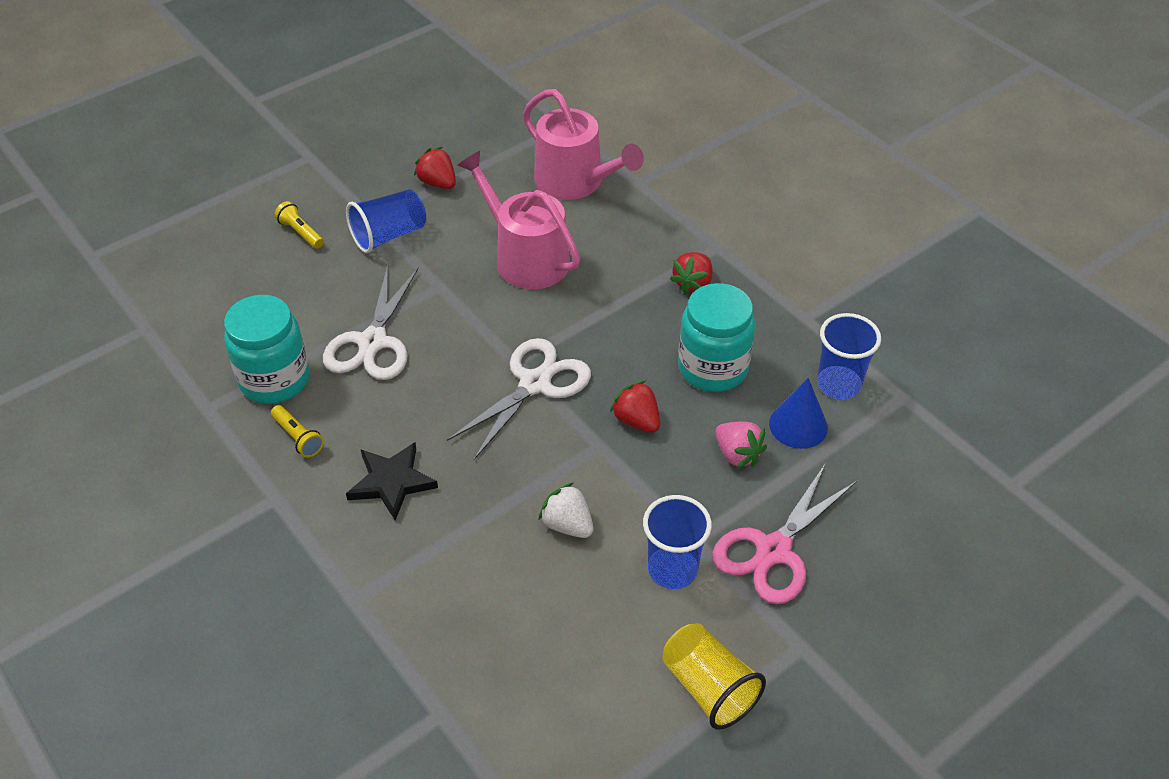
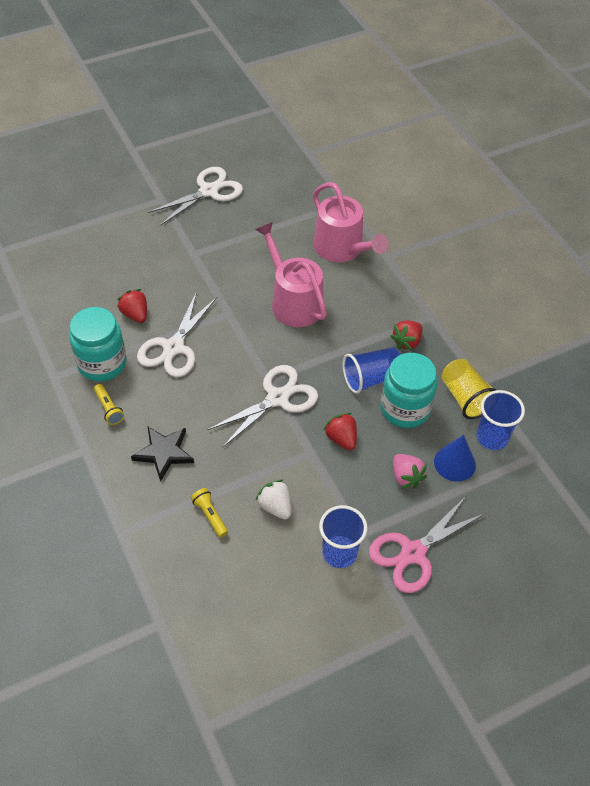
camera: 10 degrees right, 5 degrees up
yellow flashlight [274,201,324,249] -> yellow flashlight moved to [191,488,228,538]
blue cup [346,189,426,253] -> blue cup moved to [343,347,401,394]
red strawberry [414,147,456,189] -> red strawberry moved to [117,289,147,323]
yellow cup [662,623,766,730] -> yellow cup moved to [441,359,496,419]
none -> white scissors [148,167,243,226]

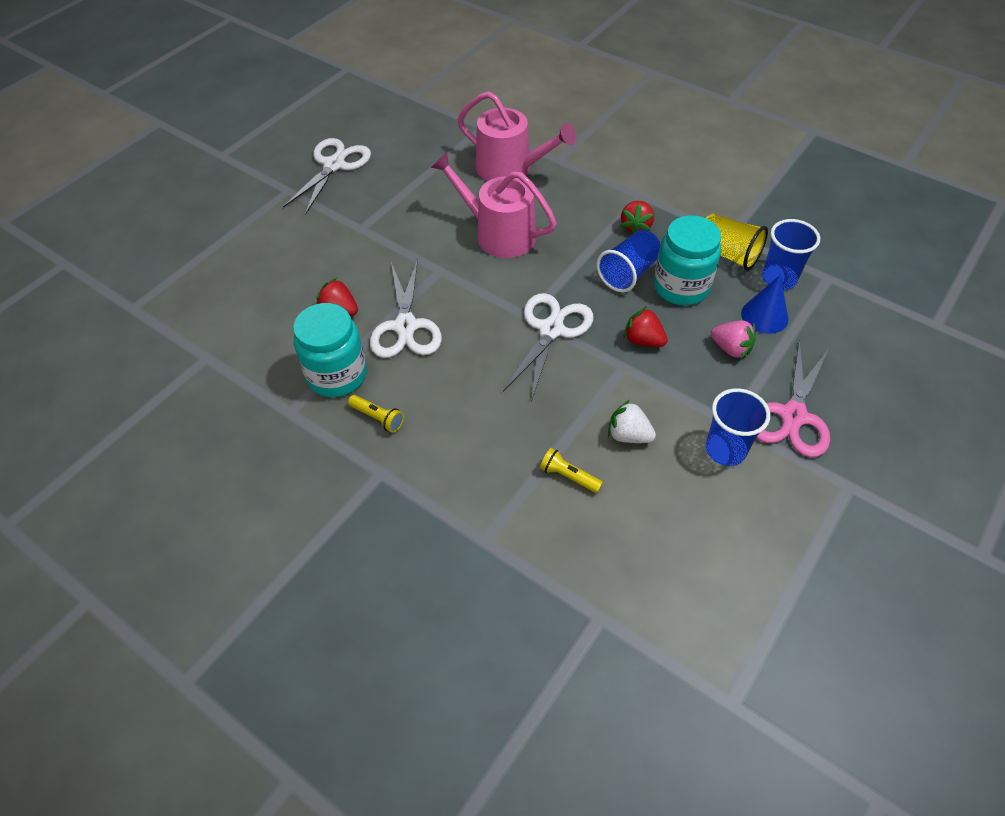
camera: 25 degrees left, 0 degrees up
black star [131,427,194,481] -> none

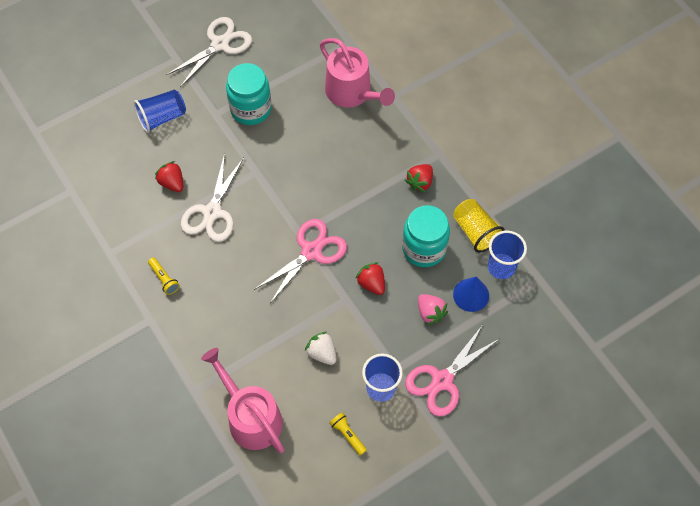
camera: 20 degrees right, 10 degrees up
turquoise jar [293,303,367,397] -> turquoise jar moved to [226,63,272,125]
pink watering can [431,152,557,258] -> pink watering can moved to [201,348,284,453]
white scissors [503,293,593,402] -> pink scissors [254,219,347,303]
yellow flashlight [540,448,603,493] -> yellow flashlight moved to [329,412,367,456]
blue cup [597,230,661,292] -> blue cup moved to [134,90,186,133]

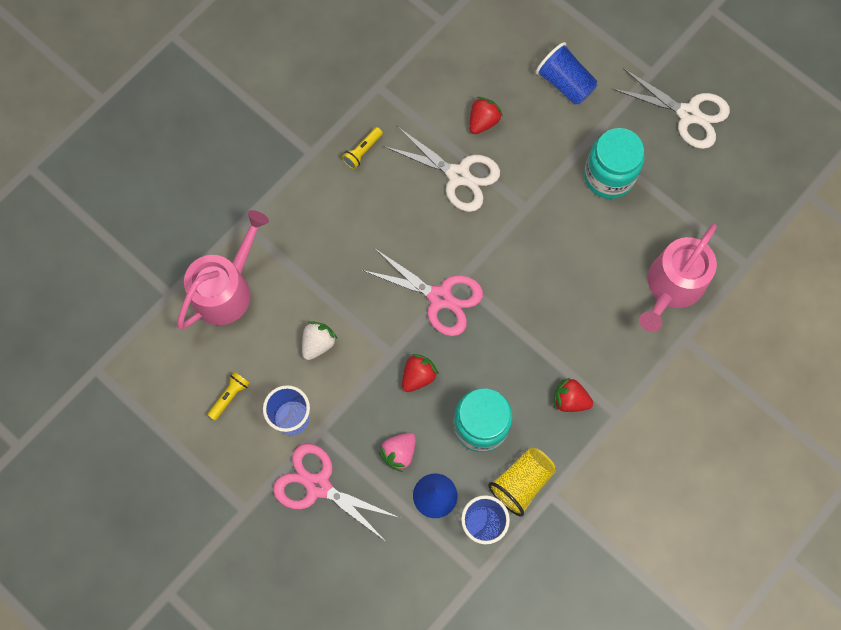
camera: 75 degrees right, 10 degrees up
white scissors [181,153,244,242] -> white scissors turned 150 degrees counterclockwise [384,126,500,212]

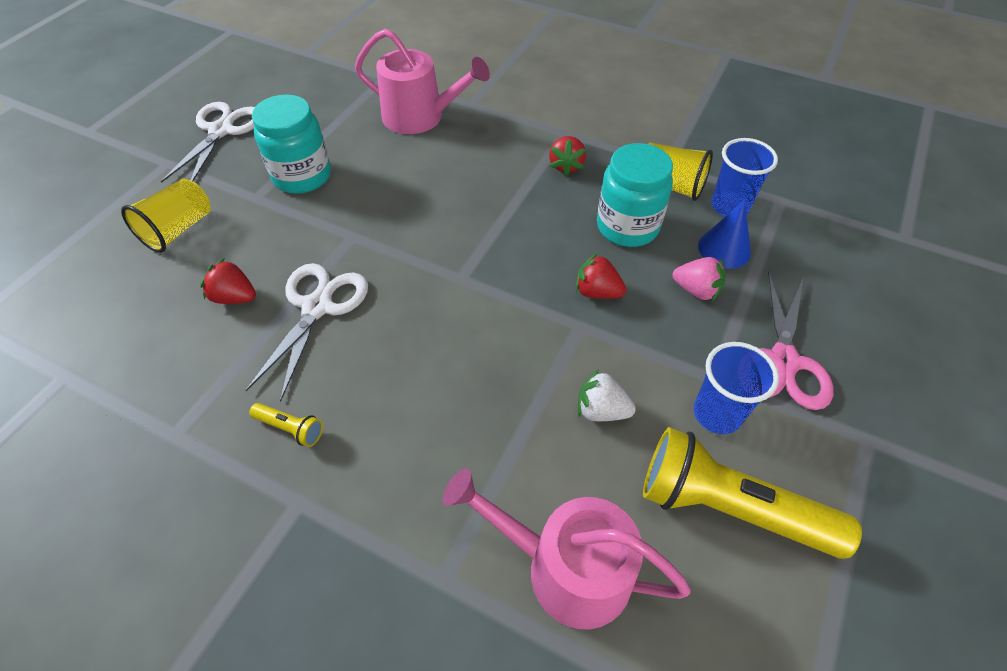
camera: 105 degrees left, 20 degrees down
yellow flashlight [207,371,250,420] -> yellow flashlight [643,427,862,559], size x2.40
pink scissors [362,248,483,336] -> none
blue cup [536,42,597,105] -> yellow cup [121,179,210,253]

